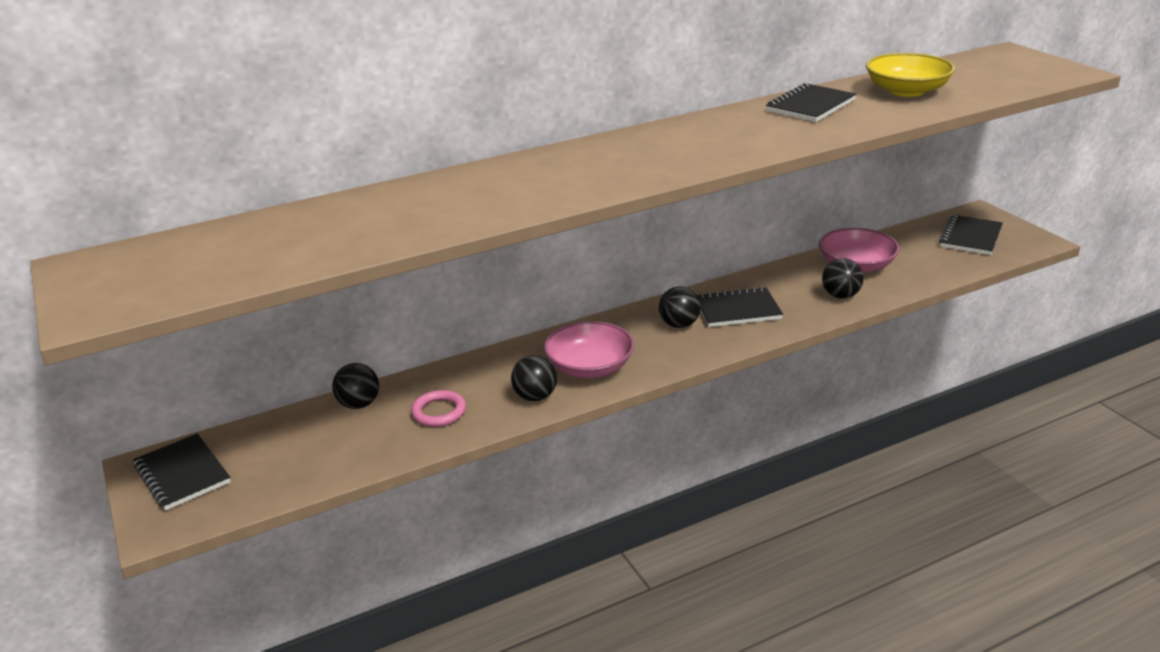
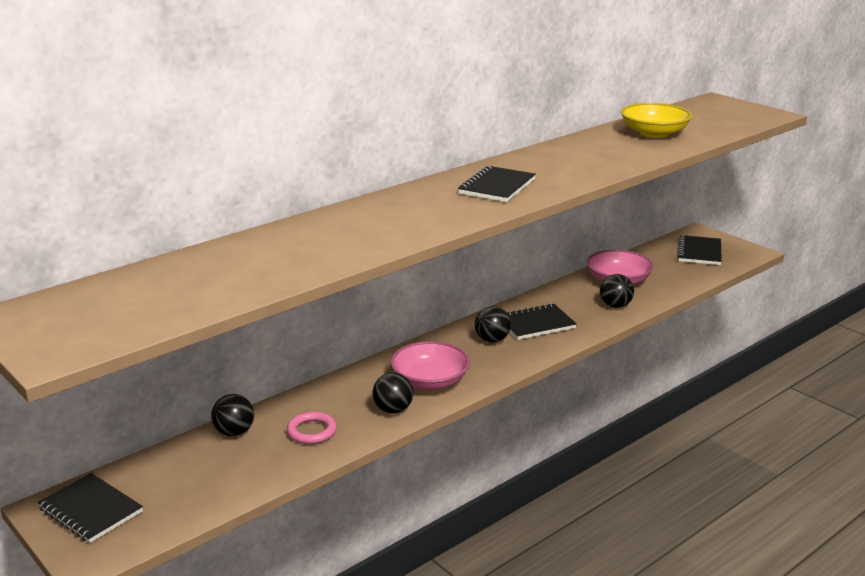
camera: 15 degrees left, 5 degrees down
black notebook [766,83,857,122] -> black notebook moved to [458,166,536,202]

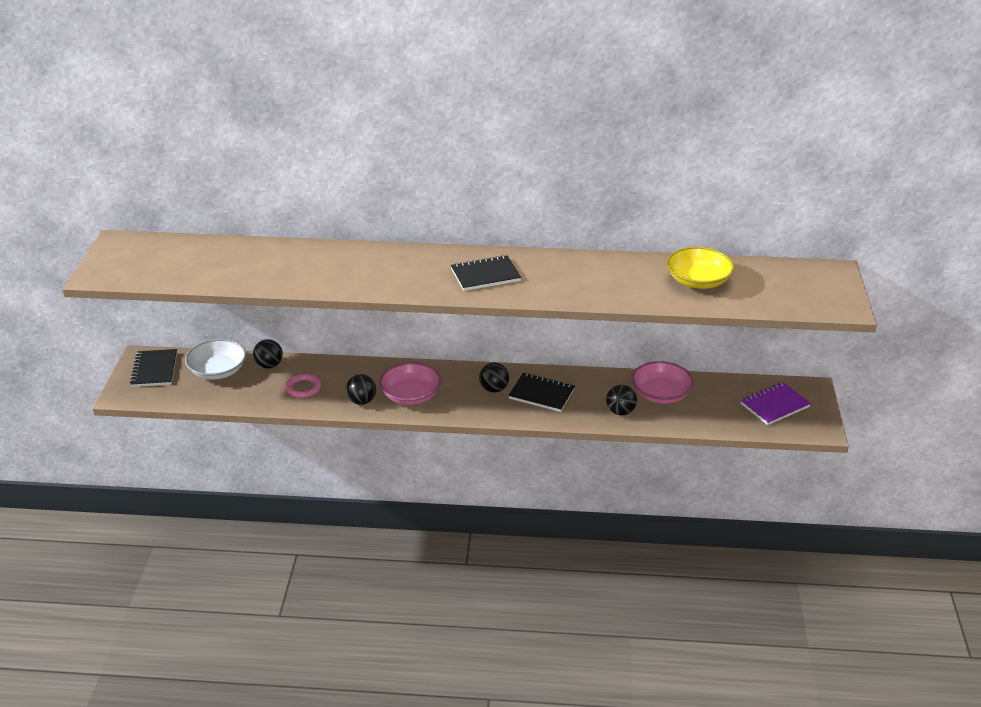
camera: 45 degrees right, 10 degrees up
black notebook [677,235,722,265] -> purple notebook [741,382,811,425]
none -> white bowl [185,339,246,380]

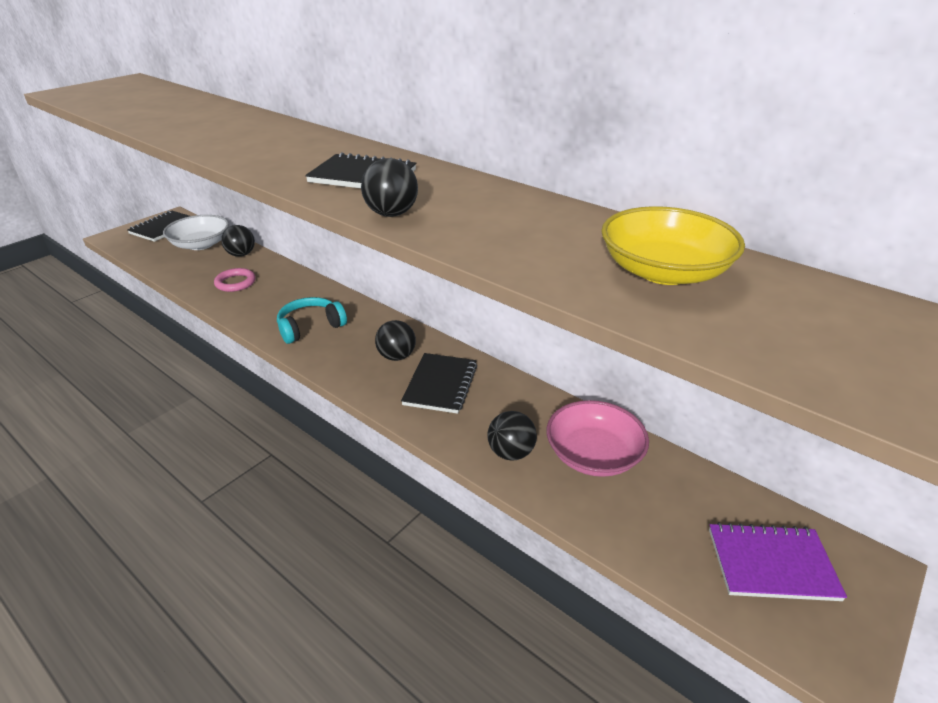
camera: 35 degrees right, 0 degrees up
black ball [346,374,376,405] -> black ball moved to [361,158,418,217]
pink bowl [379,362,441,405] -> turquoise headphones [277,297,347,344]
black notebook [508,373,575,412] -> black notebook turned 45 degrees clockwise [401,353,477,414]

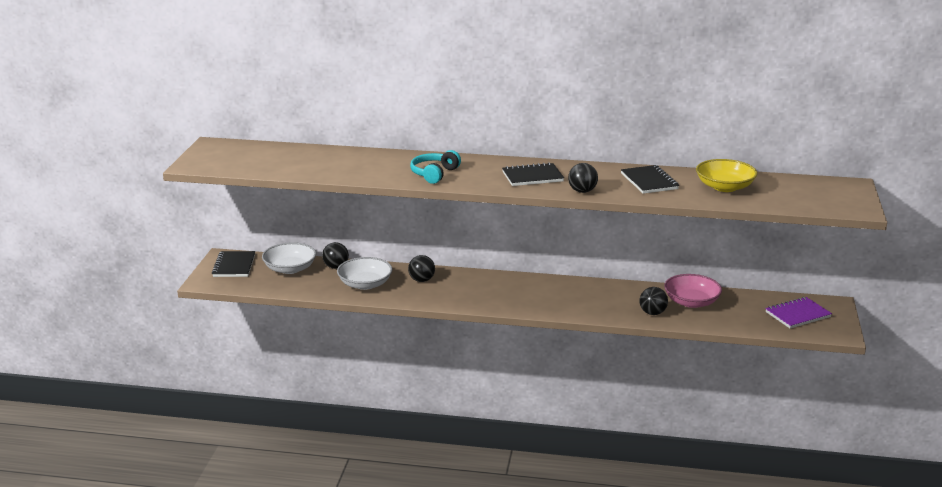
camera: 30 degrees left, 10 degrees down
pink ring [214,268,256,292] -> white bowl [337,257,392,290]
turquoise headphones [277,297,347,344] -> turquoise headphones moved to [410,150,461,184]
black ball [375,320,416,361] -> black ball moved to [408,255,435,282]
black notebook [401,353,477,414] -> black notebook moved to [621,165,679,194]

